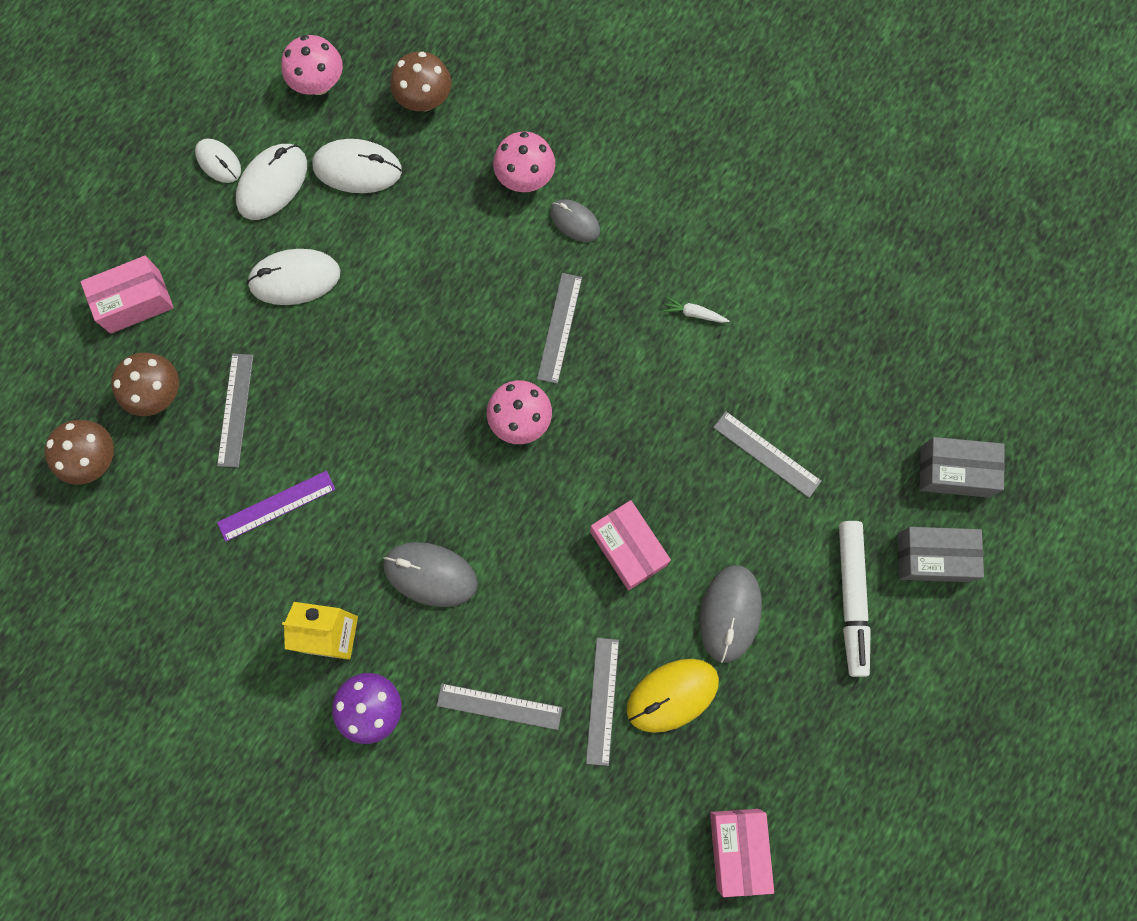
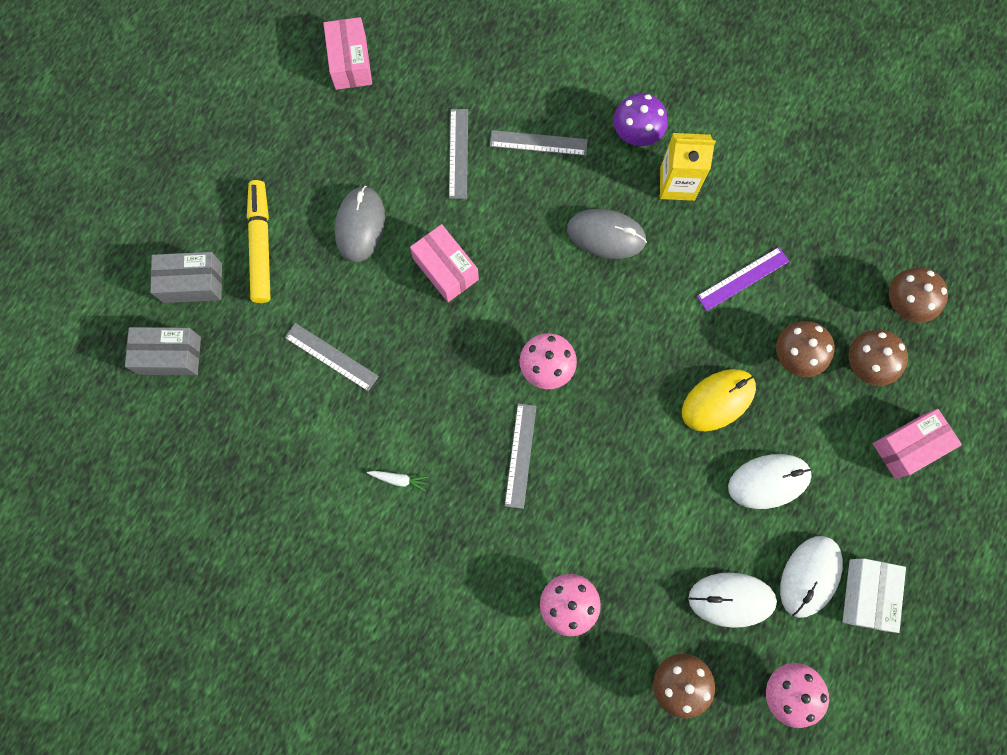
camera: 175 degrees right, 0 degrees up
white mouse [195,139,241,183] -> white box [843,558,906,633]
grey ruler [217,354,254,468] -> brown mushroom [776,321,834,377]
grey mouse [550,199,600,242] -> none
yellow mouse [627,659,719,733] -> yellow mouse moved to [682,369,756,431]
white marker [839,521,871,677] -> yellow marker [247,180,271,303]

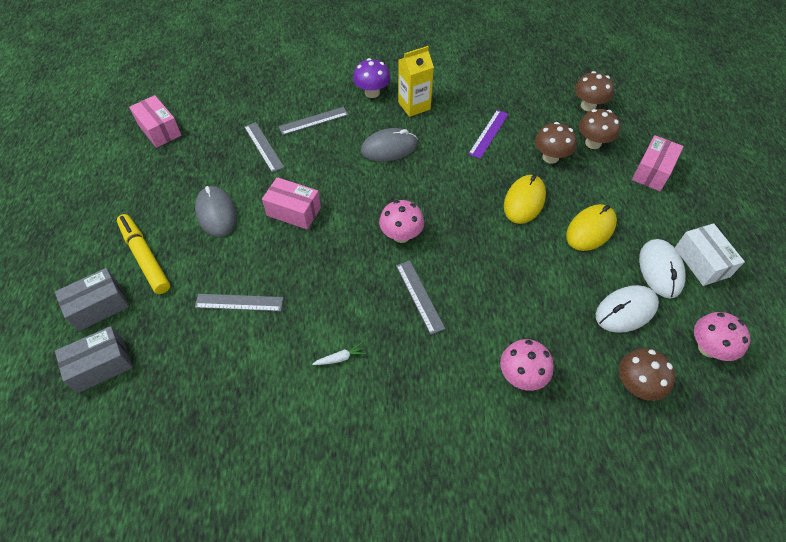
camera: 30 degrees left, 20 degrees down
white mouse [728,454,812,509] -> yellow mouse [566,204,617,251]

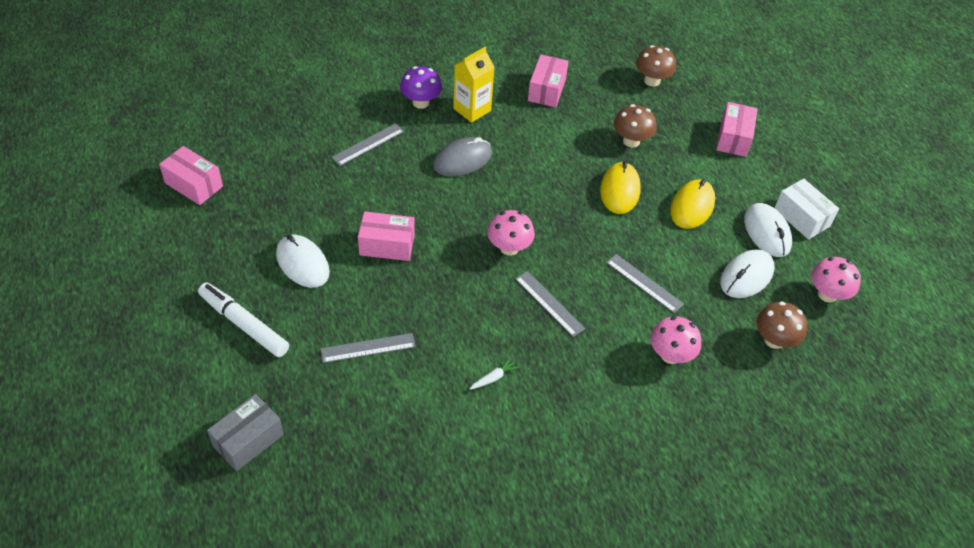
camera: 20 degrees left, 5 degrees down
grey box [55,268,129,331] -> none
yellow marker [117,214,170,294] -> white marker [198,282,289,357]
grey mouse [195,186,237,237] -> white mouse [276,235,330,288]
grey ruler [244,122,284,172] -> grey ruler moved to [606,254,684,313]
purple ruler [468,110,508,159] -> none
brown mushroom [579,109,620,149] -> none
none -> pink box [528,54,569,107]

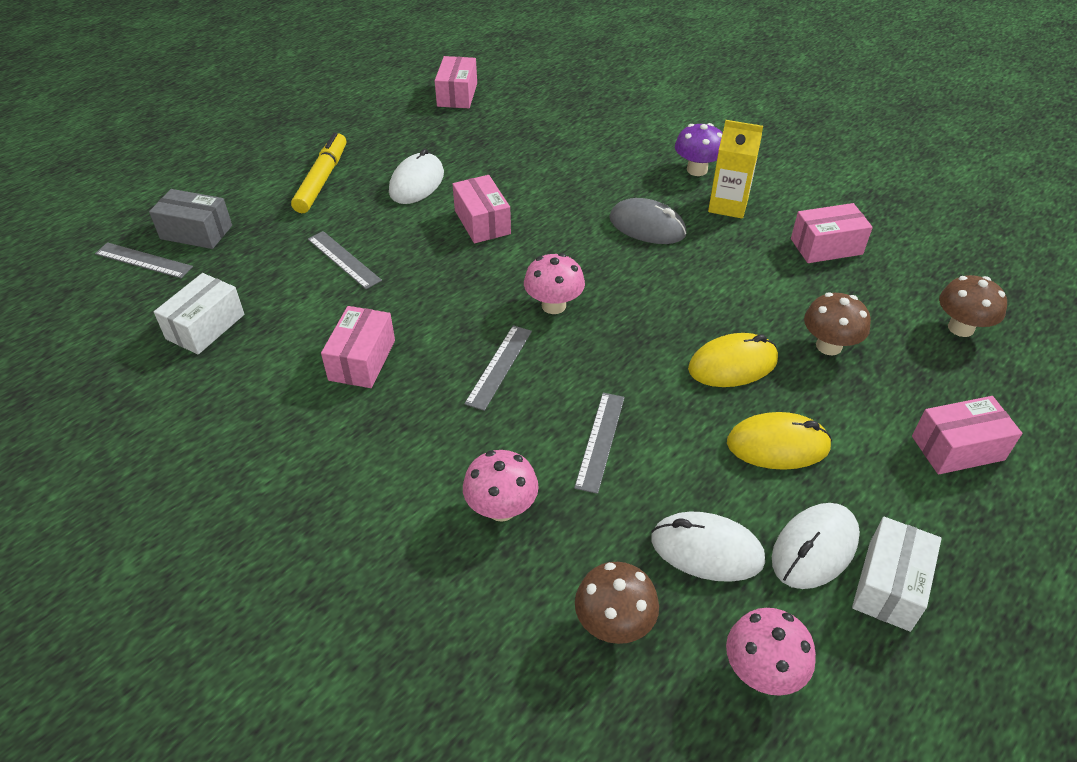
camera: 65 degrees right, 5 degrees down
white marker [198,282,289,357] -> yellow marker [291,132,346,213]
grey ruler [331,123,404,166] -> grey ruler moved to [95,242,193,278]
white carrot [470,358,519,390] -> pink box [321,306,395,388]
none -> white box [154,273,244,354]

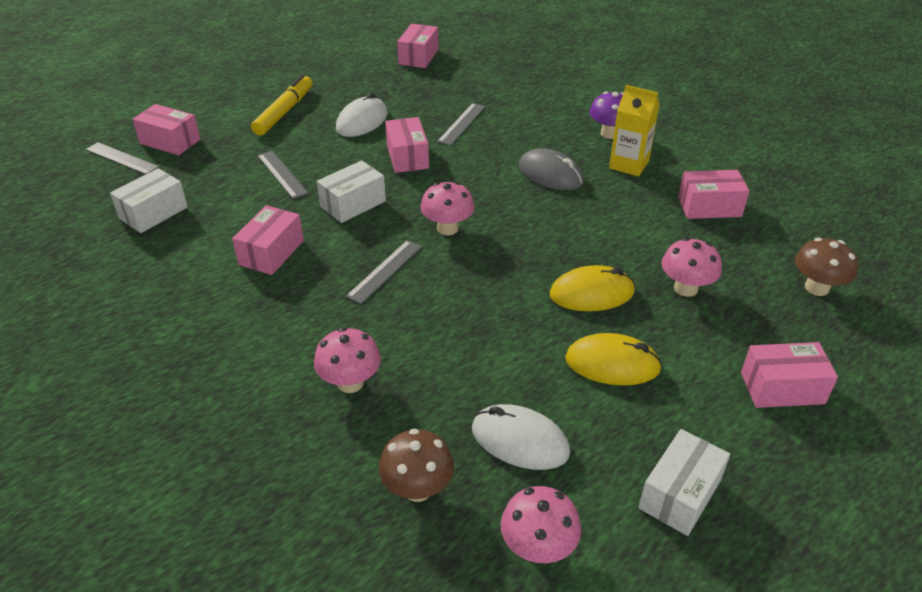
camera: 10 degrees right, 5 degrees down
grey box [149,189,232,249] -> pink box [132,104,200,155]
grey ruler [574,393,625,494] -> grey ruler moved to [437,103,486,145]
white mouse [772,503,860,589] -> none
brown mushroom [804,292,871,355] -> pink mushroom [662,238,722,297]
none -> white box [317,160,386,223]

